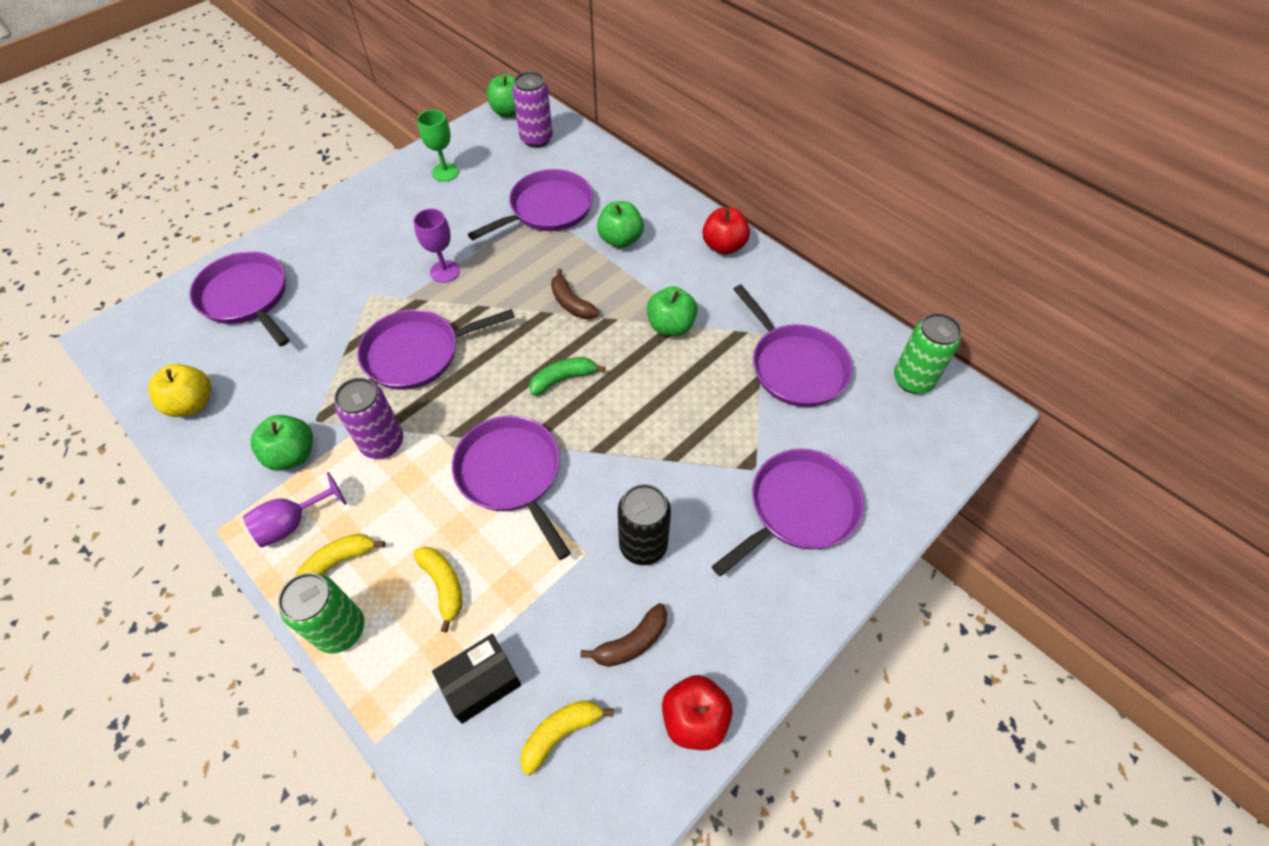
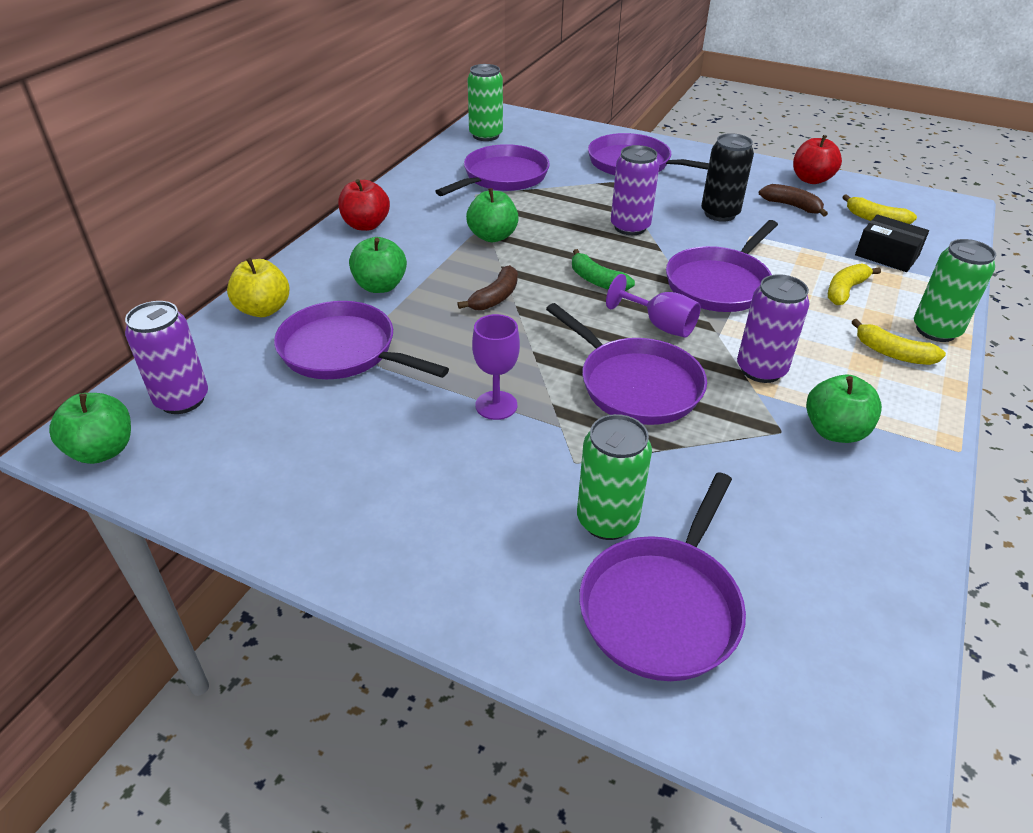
camera: 110 degrees left, 15 degrees down
yellow apple [148,364,211,417] -> yellow apple moved to [227,258,289,317]
purple goblet [243,472,347,548] -> purple goblet moved to [606,274,701,338]
green goblet [417,110,459,182] -> none
none -> green can [577,414,652,540]
none -> purple can [611,145,659,235]

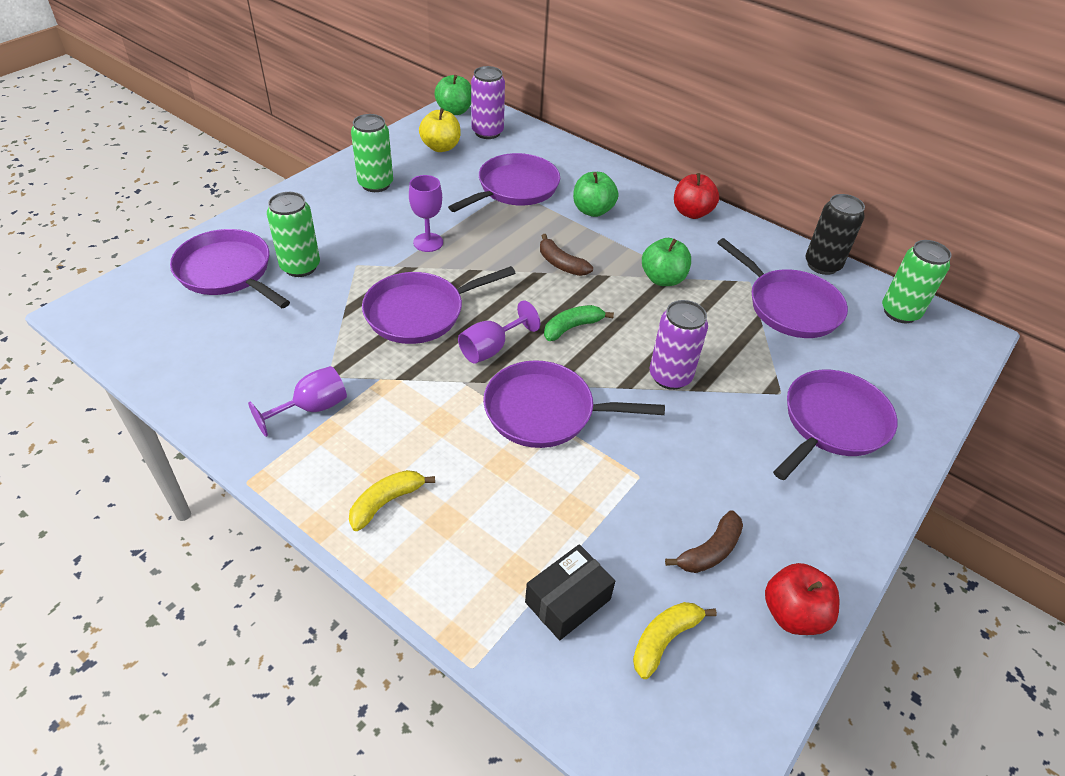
camera: 100 degrees right, 5 degrees up
yellow apple [227,258,289,317] -> yellow apple moved to [419,108,461,152]
purple pan [666,220,778,312] -> purple pan turned 45 degrees counterclockwise [483,360,665,448]
black can [701,133,754,222] -> black can moved to [805,194,865,275]
purple can [737,274,810,383] -> none
green apple [806,375,882,443] -> purple goblet [248,366,347,437]
yellow banana [828,263,881,305] -> none
green can [914,239,996,342] -> green can moved to [351,114,393,192]

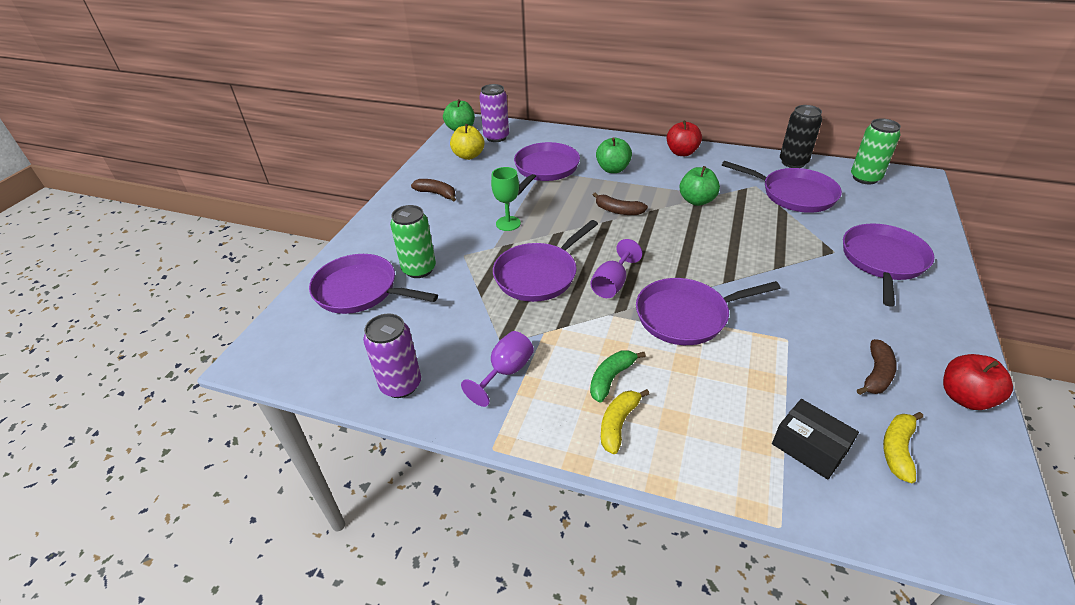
camera: 15 degrees left, 5 degrees down
green can [351,114,393,192] -> brown banana [411,179,456,202]
purple goblet [409,175,443,252] -> green goblet [491,167,521,231]
black box [525,544,615,640] -> black box turned 75 degrees counterclockwise [772,399,859,480]
green banana [544,305,614,341] -> green banana moved to [590,350,646,403]
purple can [650,300,708,390] -> purple can moved to [363,314,421,398]

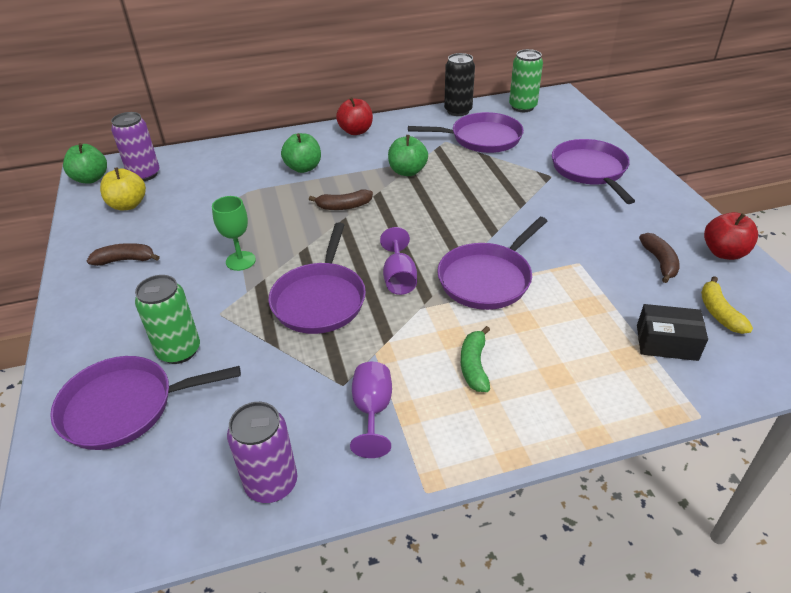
camera: 35 degrees left, 0 degrees up
purple pan [514,142,580,195] -> none
yellow banana [601,389,649,454] -> none

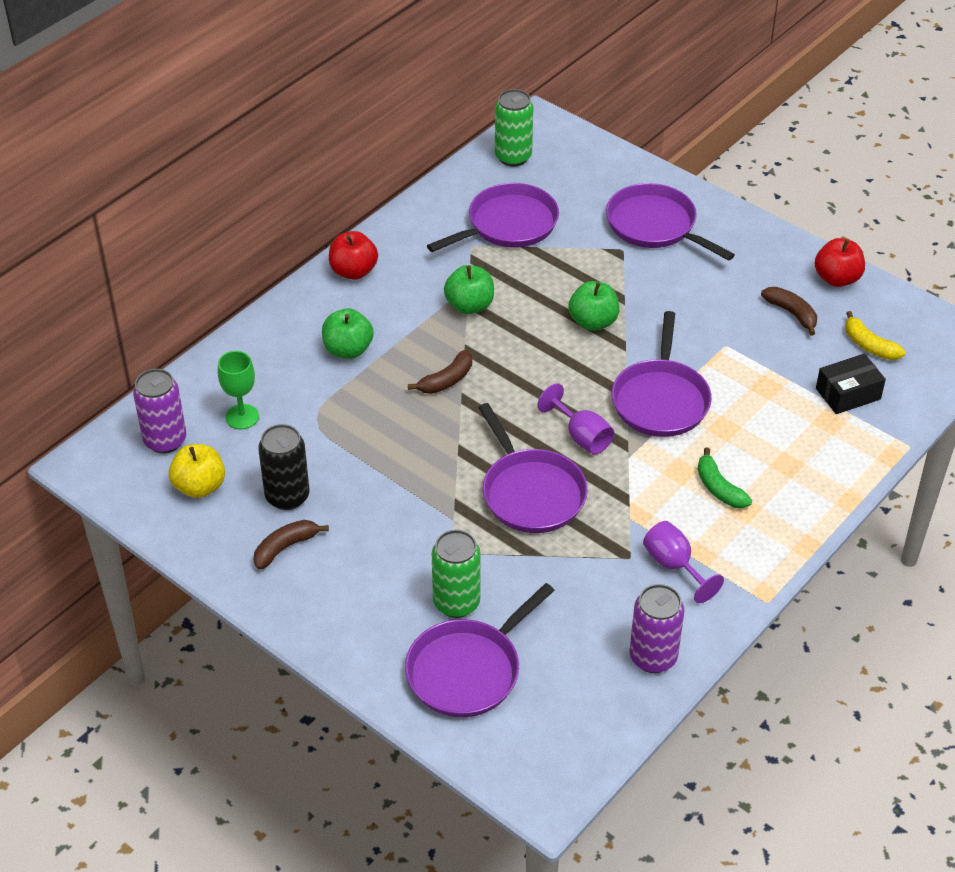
camera: 35 degrees left, 5 degrees up
green apple [63,143,107,183] -> green apple moved to [568,281,619,331]
green goblet [212,196,256,271] -> green goblet moved to [218,351,259,429]
black can [444,53,475,116] -> black can moved to [258,424,310,510]

